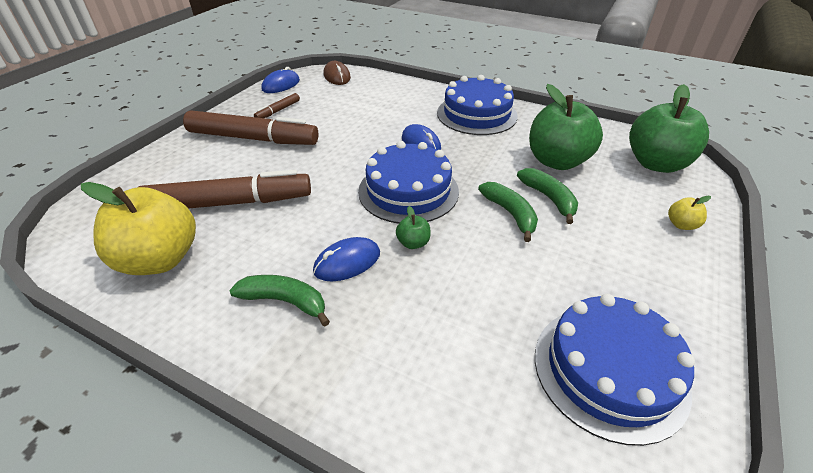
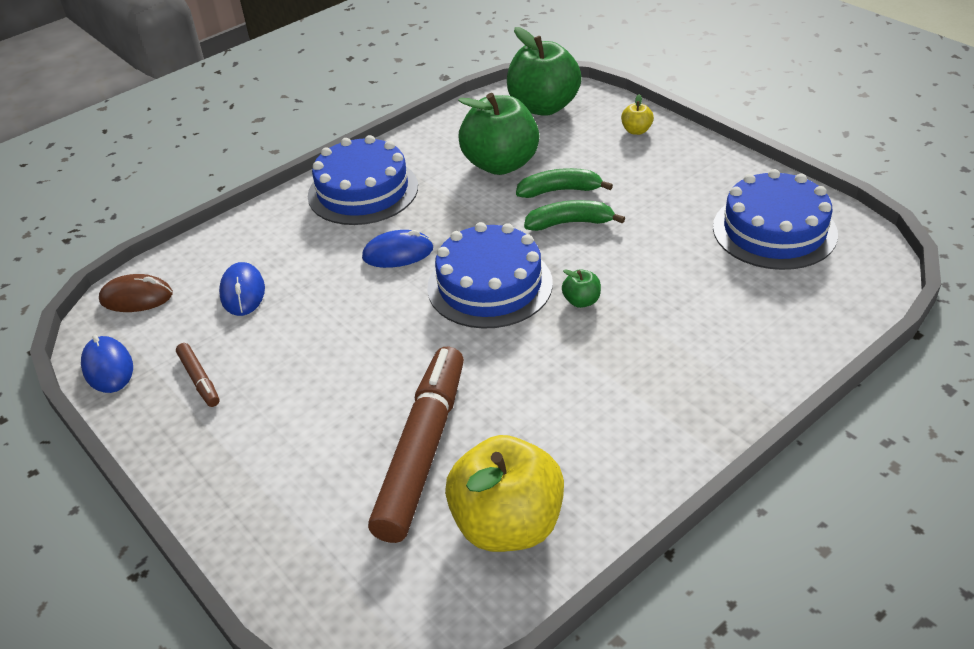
camera: 65 degrees left, 0 degrees up
brown marker [183,110,319,145] -> none
green banana [229,275,330,326] -> none
blue mouse [313,237,380,281] -> blue mouse moved to [219,262,265,316]

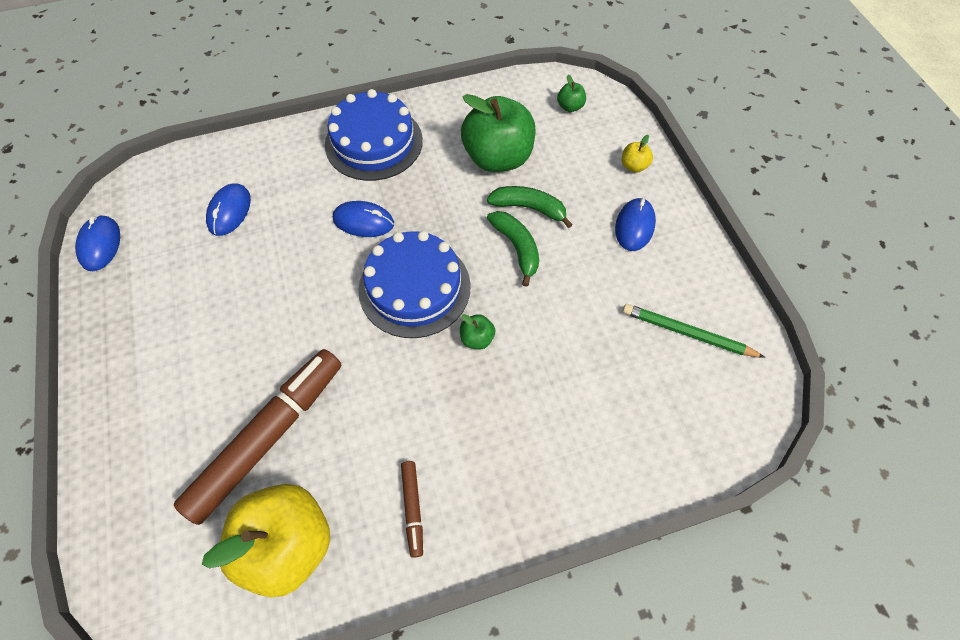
camera: 20 degrees right, 20 degrees up
brown mouse [99,274,173,312] -> none
brown marker [176,343,220,407] -> brown marker moved to [401,461,423,558]
green apple [507,27,582,116] -> green apple [557,75,586,112], size x0.42
green banana [524,200,625,231] -> green banana turned 45 degrees clockwise [487,211,539,287]
blue cake [713,169,838,270] -> green pencil [623,304,765,358]
none -> blue mouse [615,198,656,251]

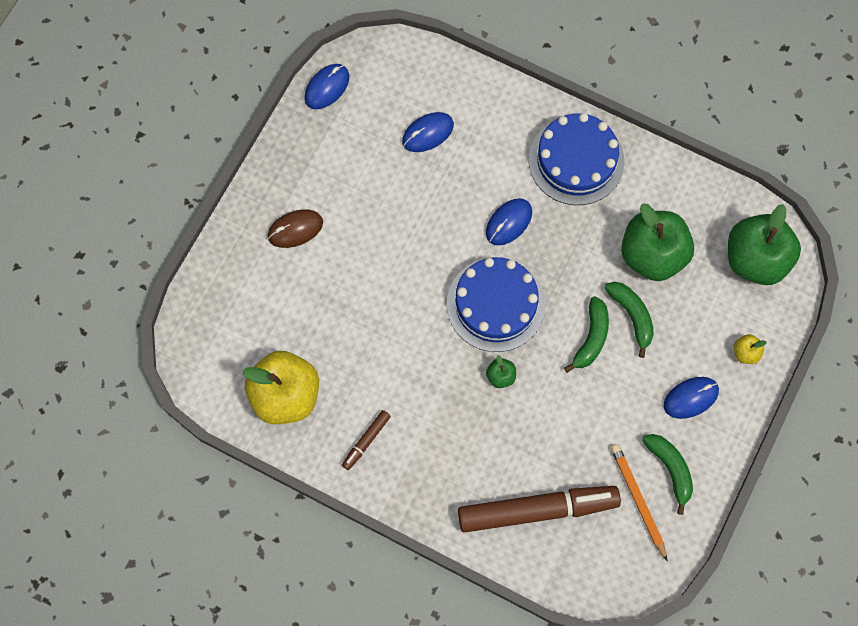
camera: 45 degrees right, 10 degrees up
brown marker [174,349,341,525] -> brown marker moved to [458,486,621,533]
blue mouse [333,201,394,237] -> blue mouse turned 75 degrees clockwise [486,198,532,245]
green apple [557,75,586,112] -> green apple [728,204,801,285], size x2.40
green pencil [623,304,765,358] -> orange pencil [611,444,667,561]
none -> brown mouse [268,209,323,248]
none -> green banana [642,434,693,515]

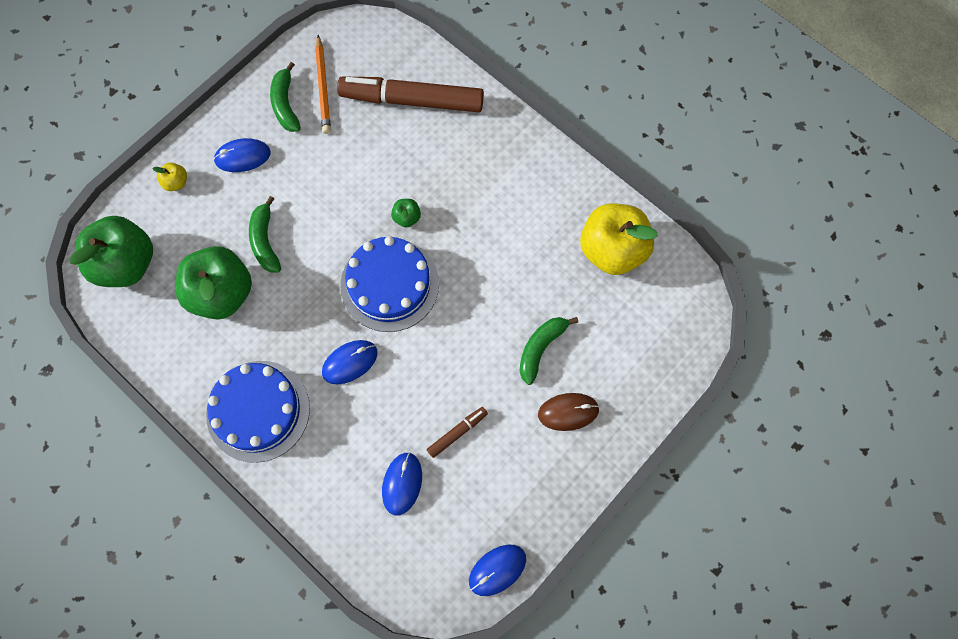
camera: 165 degrees left, 0 degrees up
brown marker [342,410,391,470] -> brown marker moved to [427,407,488,458]
blue mouse [402,112,454,152] -> blue mouse turned 60 degrees counterclockwise [382,452,422,516]
green banana [564,296,609,373] -> green banana moved to [520,317,578,385]

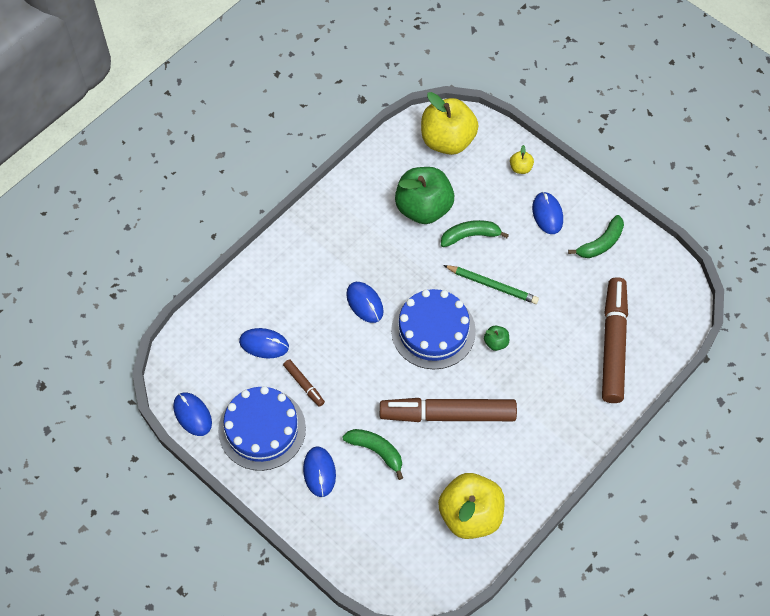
camera: 90 degrees right, 10 degrees down
green apple [69,216,153,287] -> yellow apple [421,92,479,155]
blue cake [206,361,310,463] -> blue cake moved to [218,386,306,471]
green banana [270,62,301,132] -> green banana turned 150 degrees clockwise [568,215,624,258]
orange pencil [315,35,331,134] -> none
brown mouse [538,393,600,431] -> blue mouse [303,447,336,497]
none -> brown marker [380,398,517,422]
none -> green pencil [443,265,539,304]

